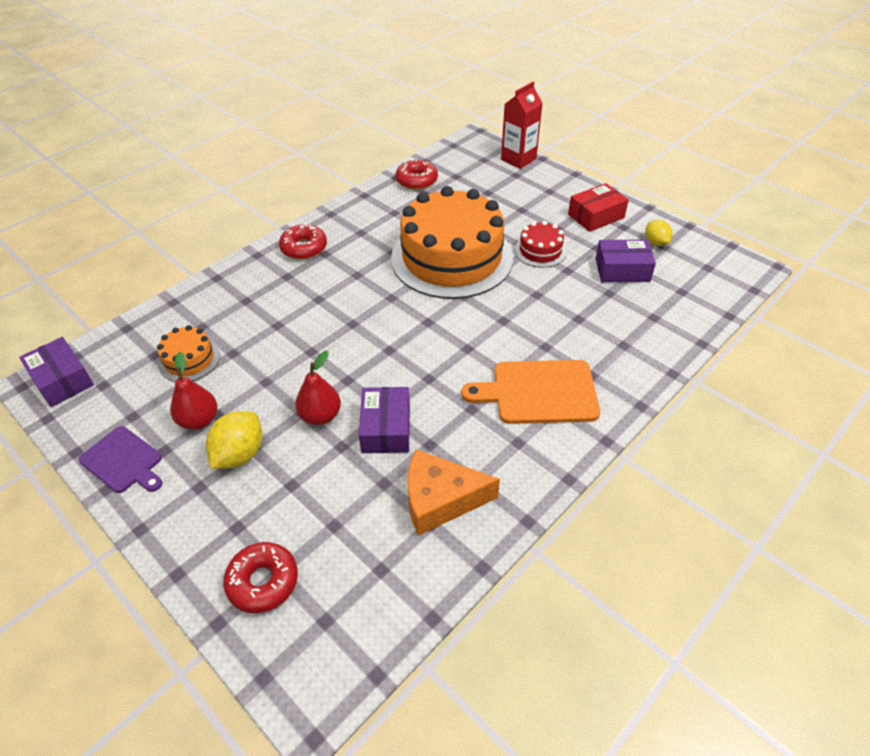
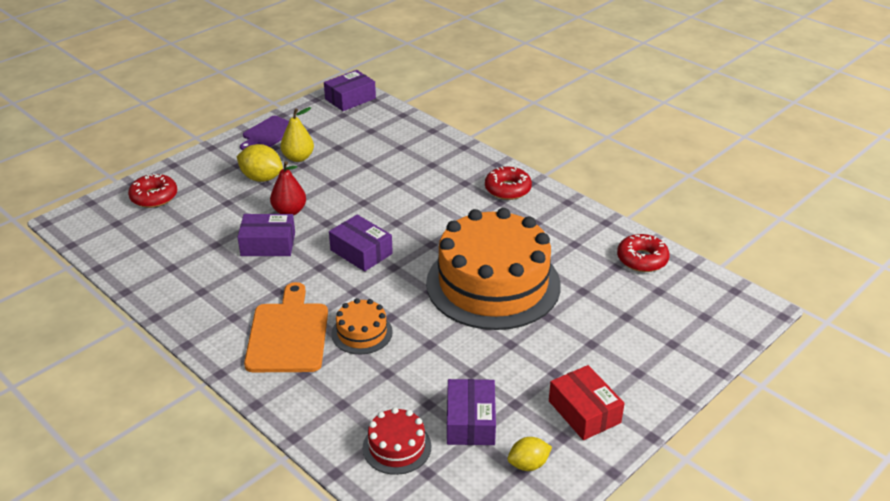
camera: 90 degrees right, 10 degrees down
orange cake [157,325,220,382] -> orange cake moved to [331,298,393,354]
red pear [170,352,217,430] -> yellow pear [280,107,314,162]
orange cheese [408,449,500,536] -> none
red carton [501,82,543,169] -> none
red cake [515,221,567,268] -> red cake moved to [363,407,431,475]
none -> purple box [329,215,393,272]

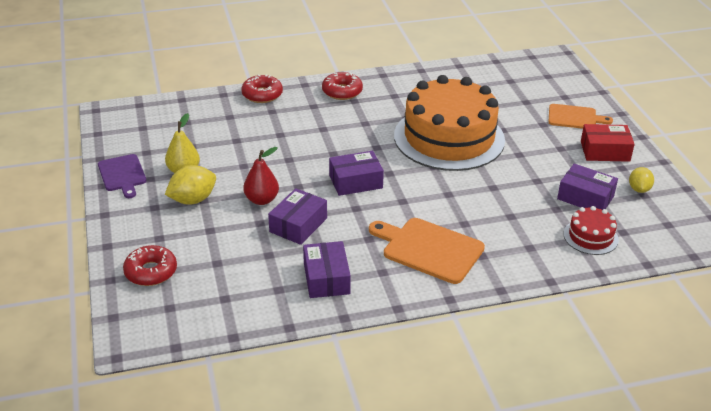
camera: 60 degrees left, 0 degrees up
purple box [324,70,376,111] -> purple box moved to [303,241,351,298]
orange cake [331,298,393,354] -> none
red donut [617,234,670,272] -> red donut moved to [241,74,283,103]
none -> orange cutting board [549,104,613,129]

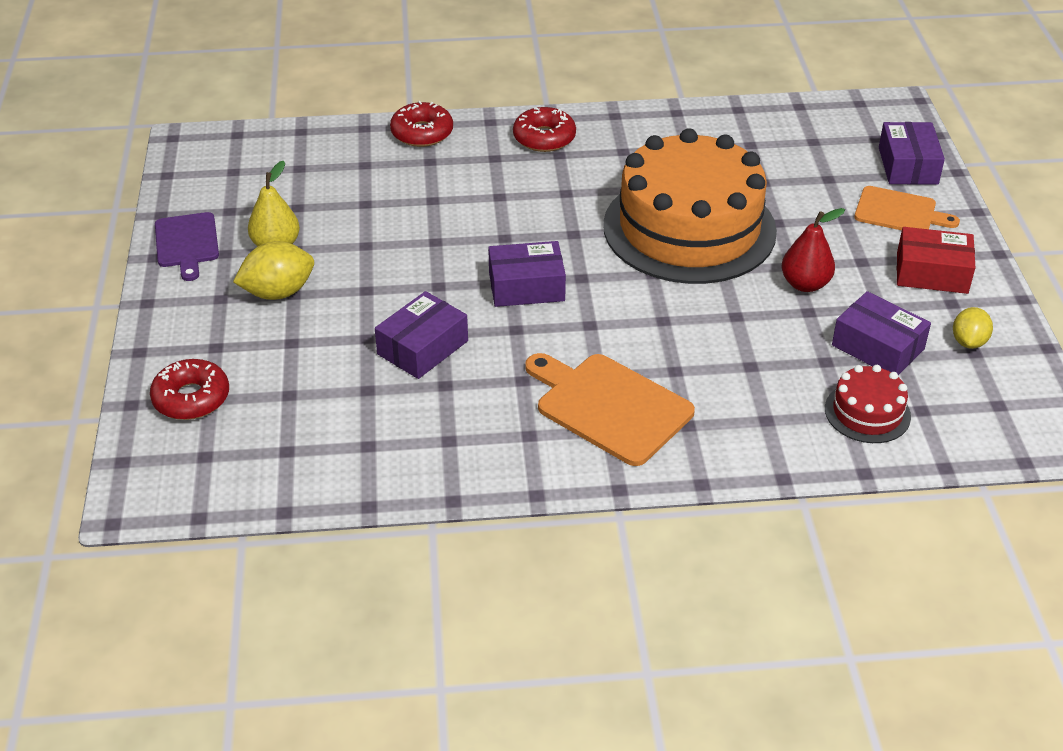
camera: 10 degrees right, 5 degrees up
red pear [243,147,279,205] -> red pear moved to [781,208,845,292]
purple box [303,241,351,298] -> purple box moved to [879,122,945,185]

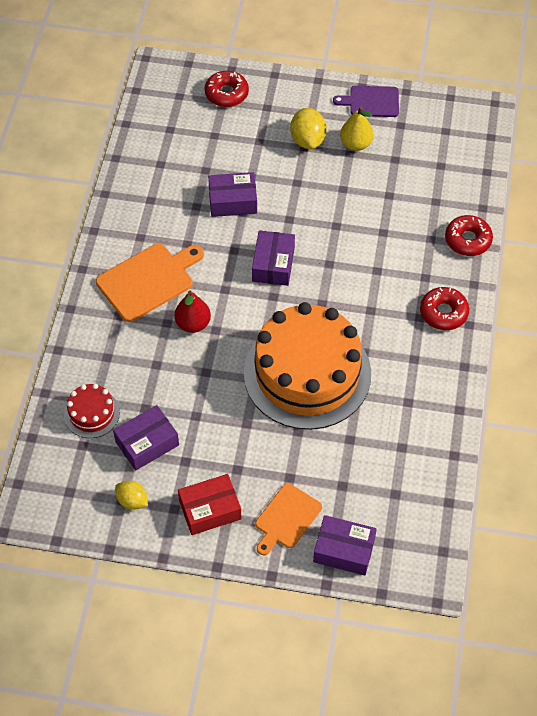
camera: 105 degrees right, 15 degrees up
purple box [375,291,468,379] -> purple box turned 60 degrees counterclockwise [208,172,257,217]
red pear [781,208,845,292] -> red pear moved to [174,291,211,333]
red box [897,227,975,294] -> red box turned 45 degrees clockwise [178,474,242,535]

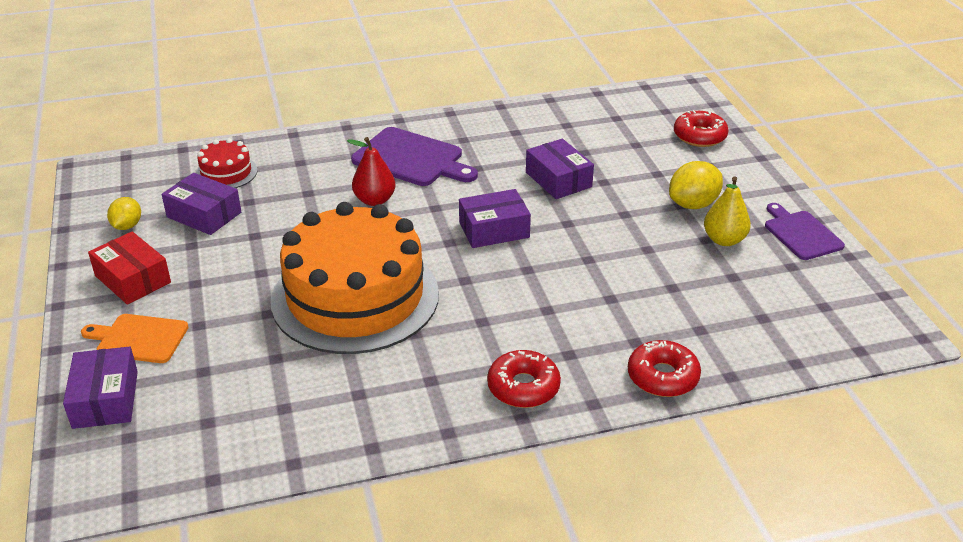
camera: 65 degrees right, 20 degrees down
orange cutting board [96,244,204,322] -> purple cutting board [351,127,478,186]

